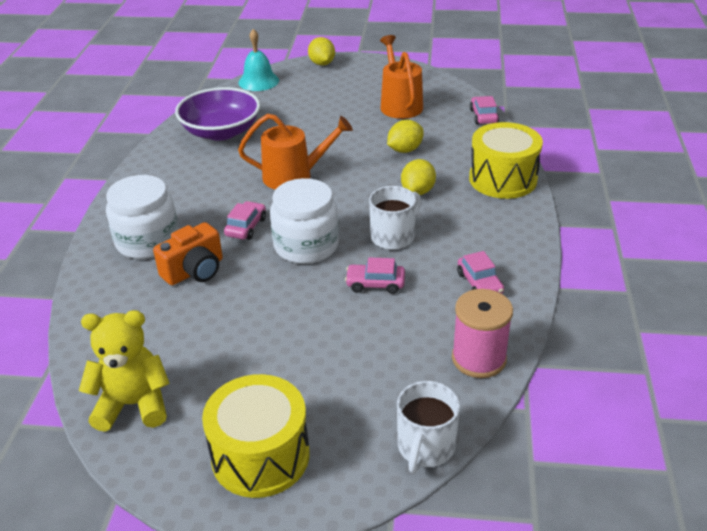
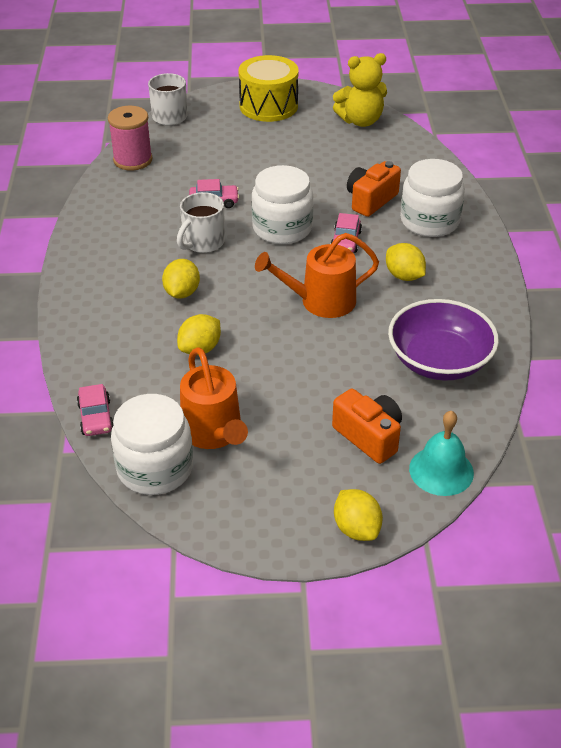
camera: 170 degrees right, 5 degrees up
pink car [457,251,504,294] -> none
yellow drum [469,122,543,199] -> none
none -> white jar [111,394,193,495]
none -> orange camera [332,389,402,464]
none -> yellow lemon [386,243,426,281]

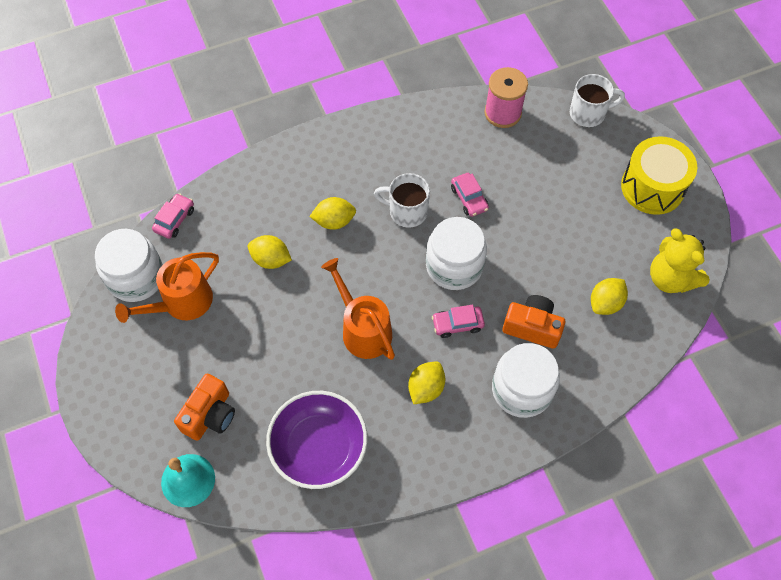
camera: 70 degrees right, 20 degrees up
pink car [77,384,113,436] -> pink car turned 150 degrees clockwise [152,193,194,239]
yellow lemon [334,489,383,541] -> yellow lemon moved to [591,278,628,315]

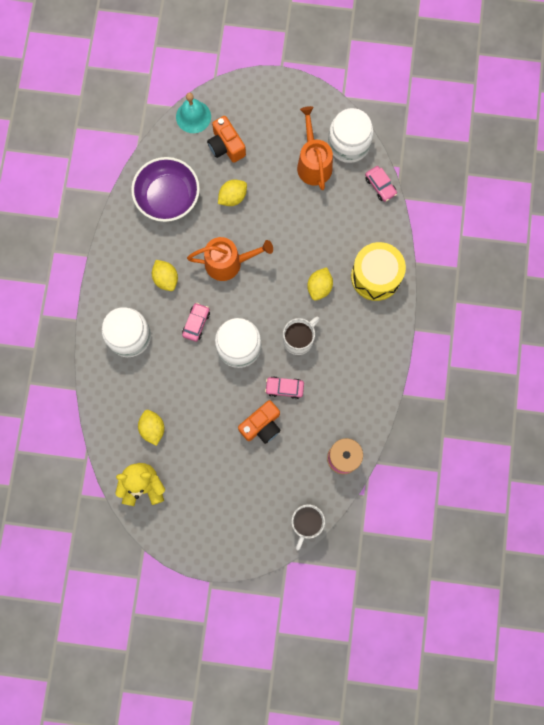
camera: 120 degrees right, 15 degrees up
yellow lemon [248,235,292,269] -> yellow lemon moved to [218,180,247,206]
orange camera [502,295,565,349] -> orange camera moved to [238,400,281,444]
yellow drum [621,136,697,215] -> yellow drum moved to [351,242,406,301]

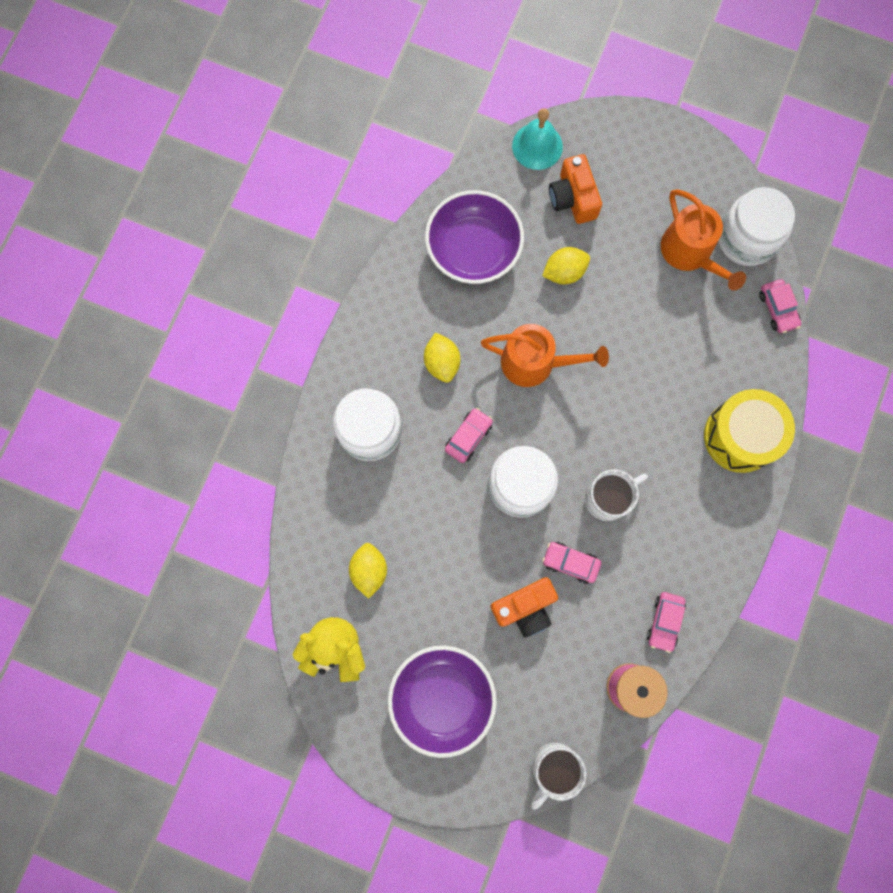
camera: 15 degrees right, 0 degrees up
orange watering can [297,106,333,190] -> orange watering can turned 150 degrees clockwise [661,189,746,291]
yellow lemon [307,267,333,301] -> none
none -> purple bowl [388,646,497,758]
none -> pink car [647,592,686,653]

